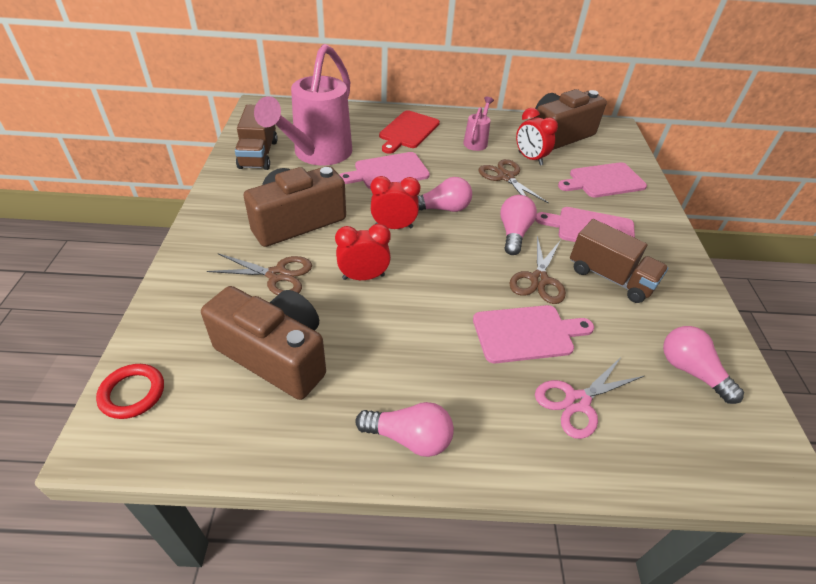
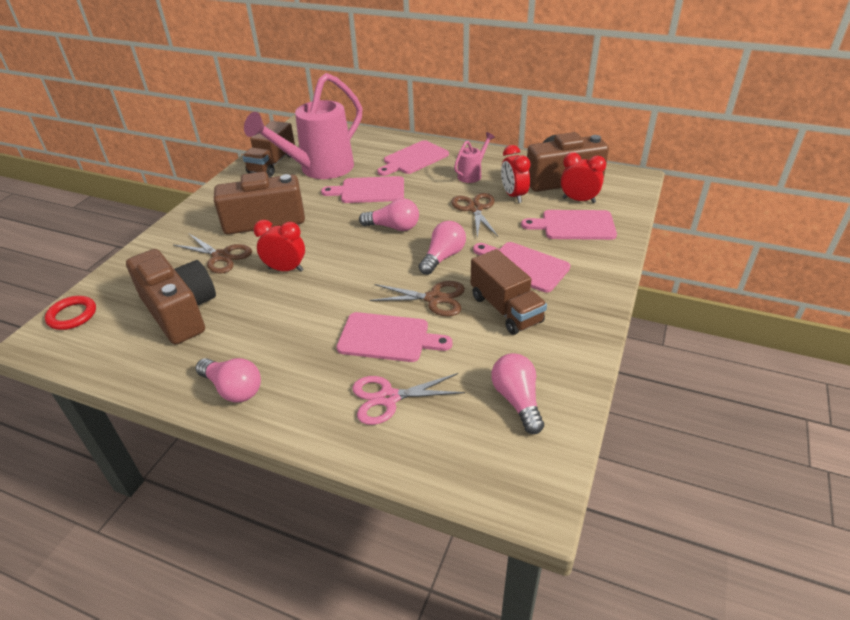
camera: 25 degrees right, 5 degrees down
red clock [370,176,420,229] -> red clock moved to [561,152,606,203]
red cutting board [379,110,440,154] -> pink cutting board [377,140,449,176]
brown scissors [509,236,566,304] -> brown scissors turned 120 degrees counterclockwise [370,281,465,316]

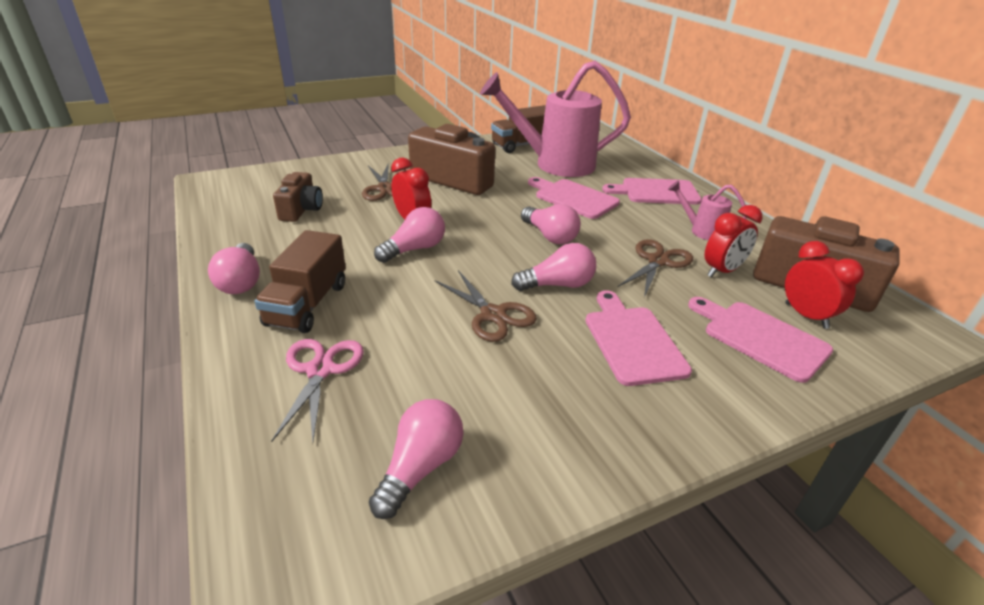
camera: 40 degrees right, 5 degrees down
red ring [45,296,96,330] -> none
brown camera [126,249,216,345] -> brown camera [273,172,323,222], size x0.58
pink cutting board [337,312,452,362] -> none
pink scissors [352,373,465,425] -> pink scissors turned 60 degrees clockwise [271,339,364,442]
pink watering can [454,132,495,183] -> pink watering can turned 150 degrees counterclockwise [668,181,747,240]
brown truck [471,249,547,335] -> brown truck moved to [254,230,346,333]
red clock [501,145,531,203] -> red clock turned 150 degrees counterclockwise [704,205,762,278]
none -> pink light bulb [374,207,445,263]

